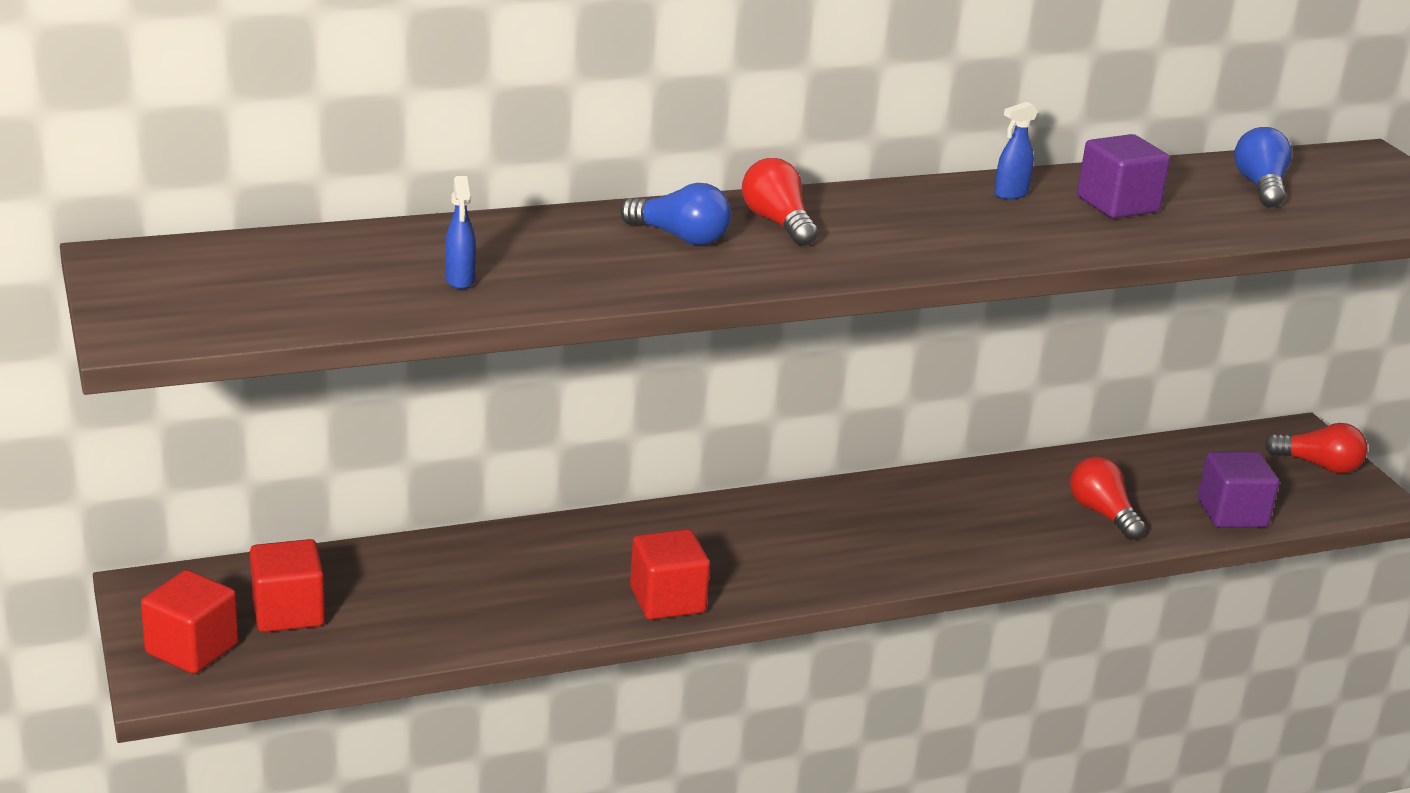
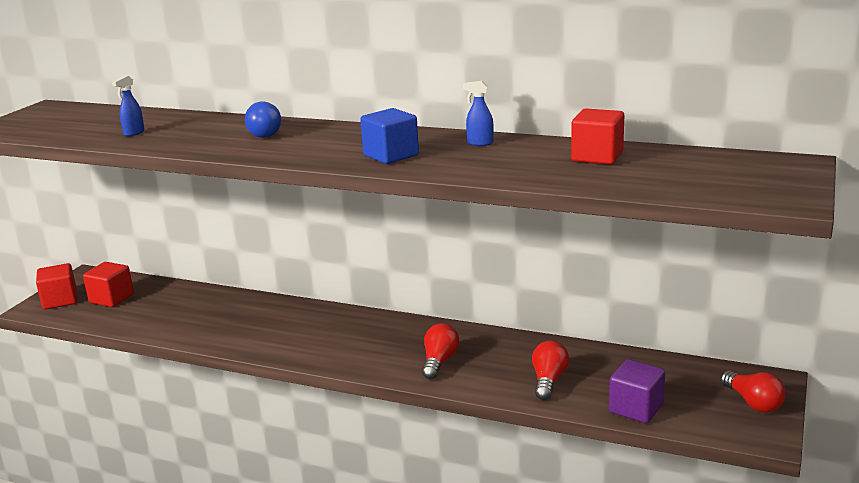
camera: 45 degrees right, 5 degrees down
red cube [630,529,710,620] -> red cube moved to [571,108,624,165]
red light bulb [742,158,818,246] -> red light bulb moved to [422,323,459,379]
purple cube [1077,134,1170,219] -> none
blue light bulb [1234,127,1292,208] -> none
none -> blue cube [360,108,419,164]

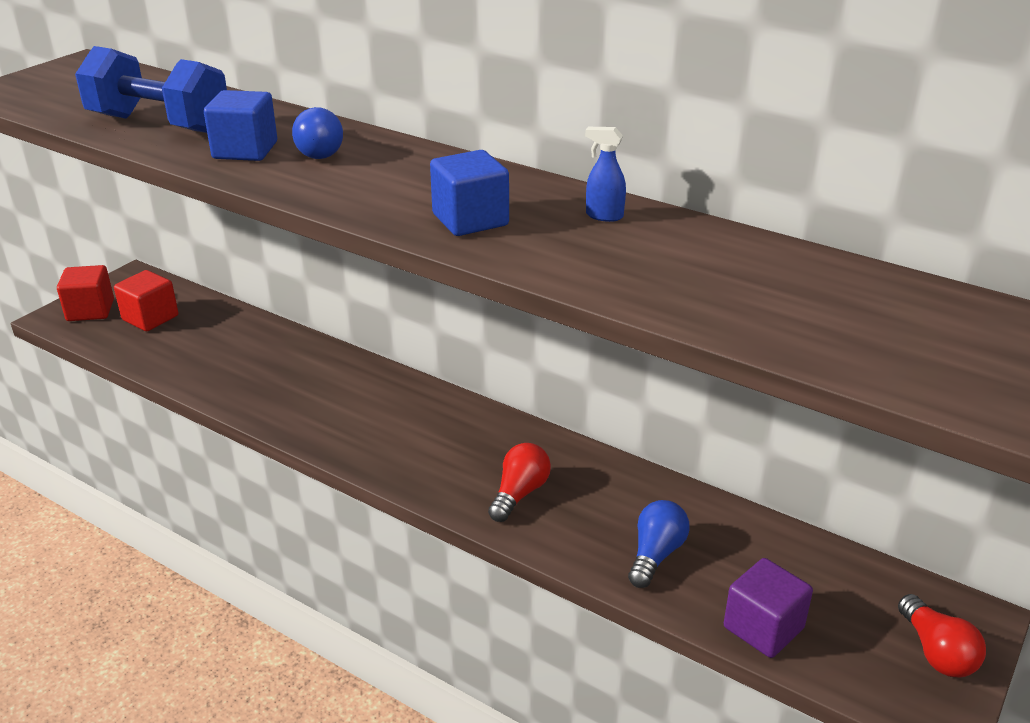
camera: 10 degrees right, 10 degrees up
blue spray bottle [112,75,144,136] -> blue dumbbell [75,46,227,133]
red light bulb [532,341,569,400] -> blue light bulb [628,500,690,588]
red cube [571,108,624,165] -> none
none -> blue cube [204,90,277,161]

